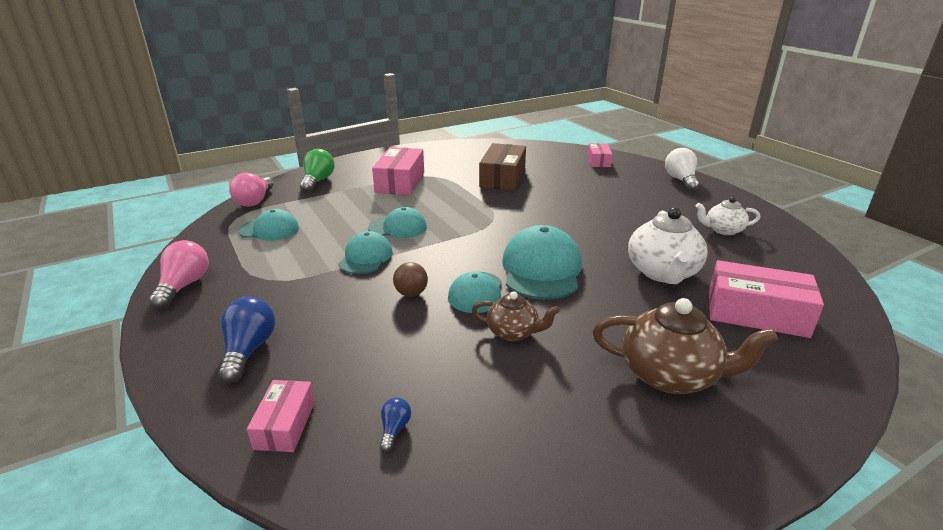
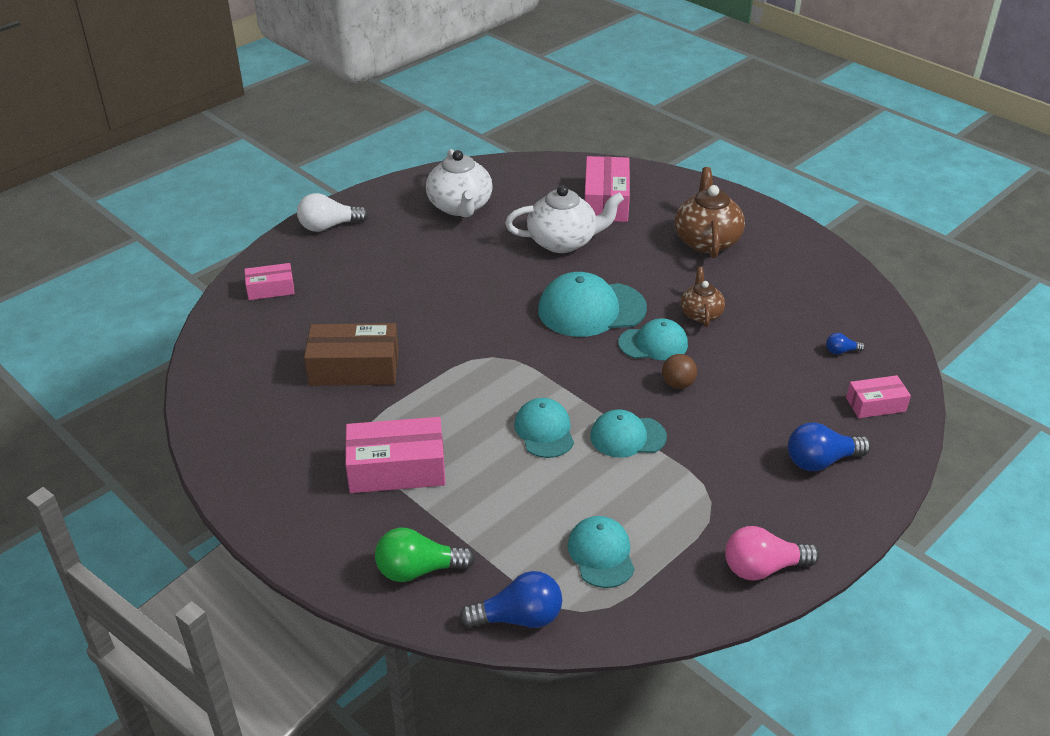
camera: 105 degrees left, 10 degrees up
pink light bulb [229,173,273,207] -> blue light bulb [459,571,562,628]
white teapot [696,197,760,235] -> white teapot [426,149,493,217], size x1.70

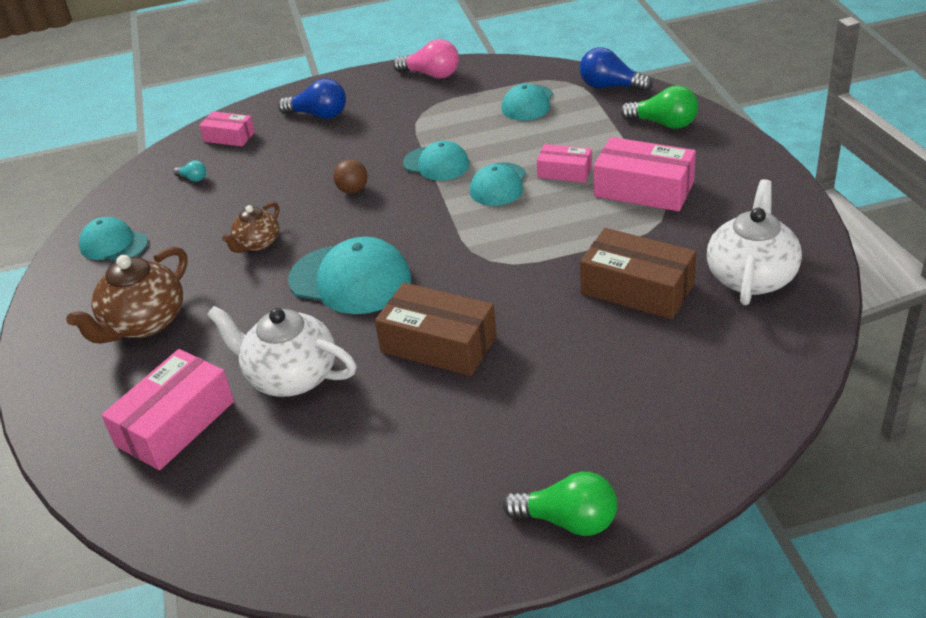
camera: 145 degrees left, 0 degrees up
pink box [244,263,295,300] -> pink box moved to [537,144,592,183]
white light bulb [297,193,369,232] -> green light bulb [503,472,617,536]
white teapot [426,149,493,217] -> white teapot moved to [707,179,802,305]
turquoise cap [619,318,688,360] -> turquoise cap moved to [79,217,148,262]
blue light bulb [826,333,865,354] -> turquoise light bulb [173,161,206,182]
none -> brown box [375,283,497,376]

